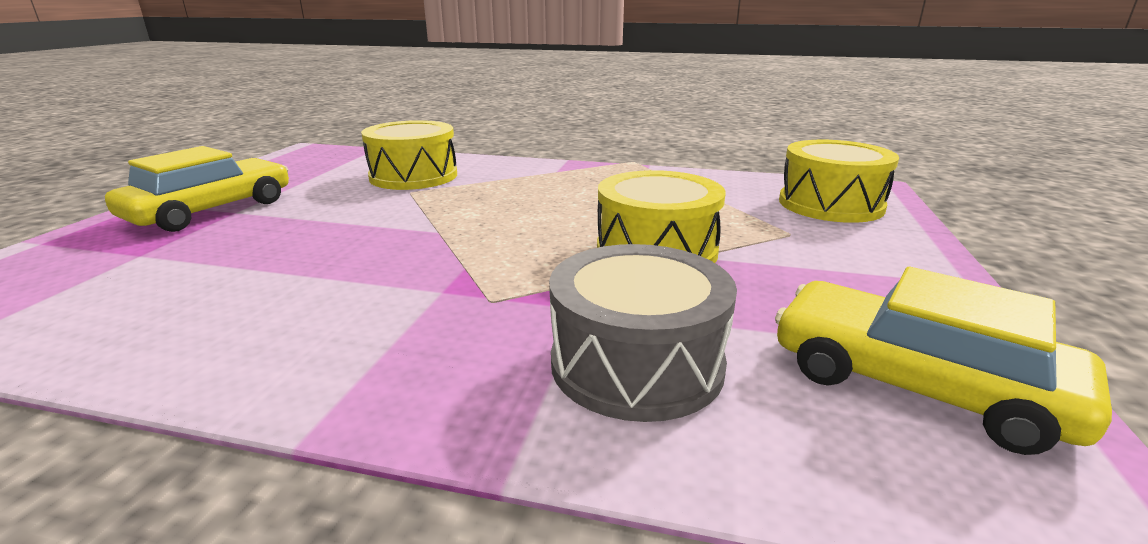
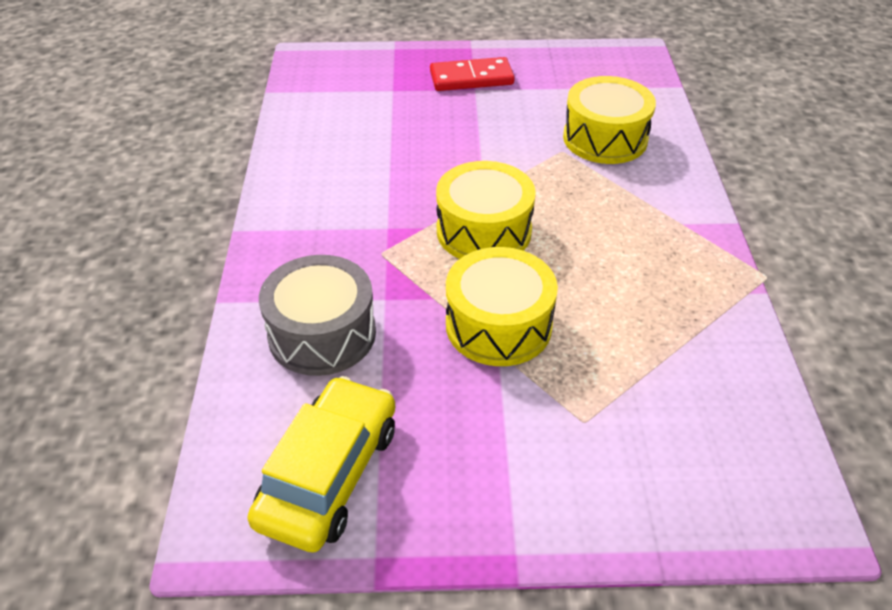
camera: 75 degrees right, 20 degrees up
yellow car [105,146,289,232] -> red domino [430,57,515,91]
yellow drum [779,140,899,223] -> yellow drum moved to [436,161,536,259]

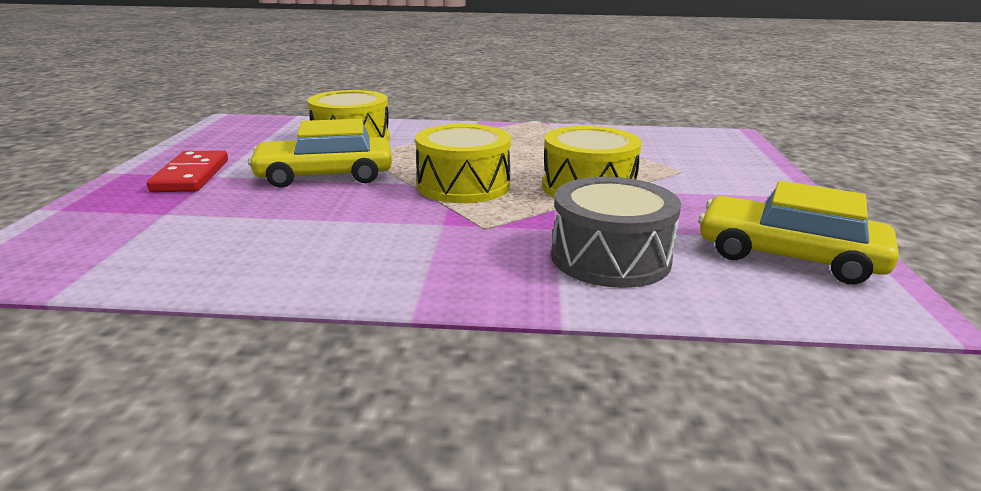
camera: 85 degrees left, 20 degrees down
none -> yellow car [248,119,392,188]

